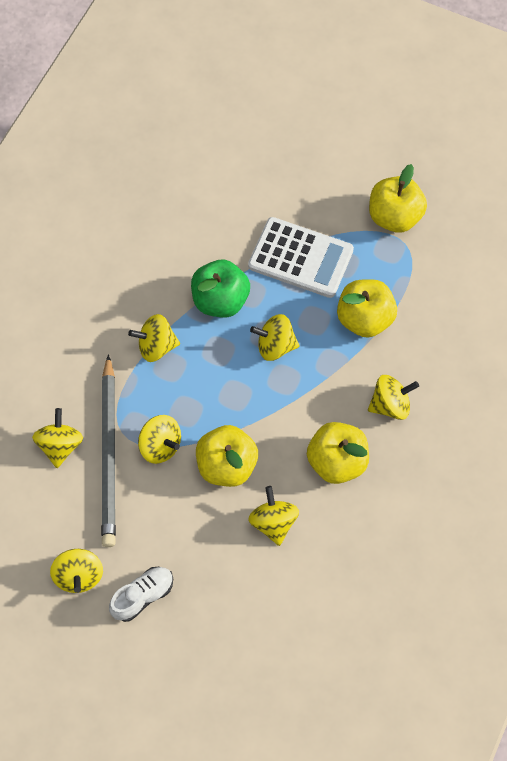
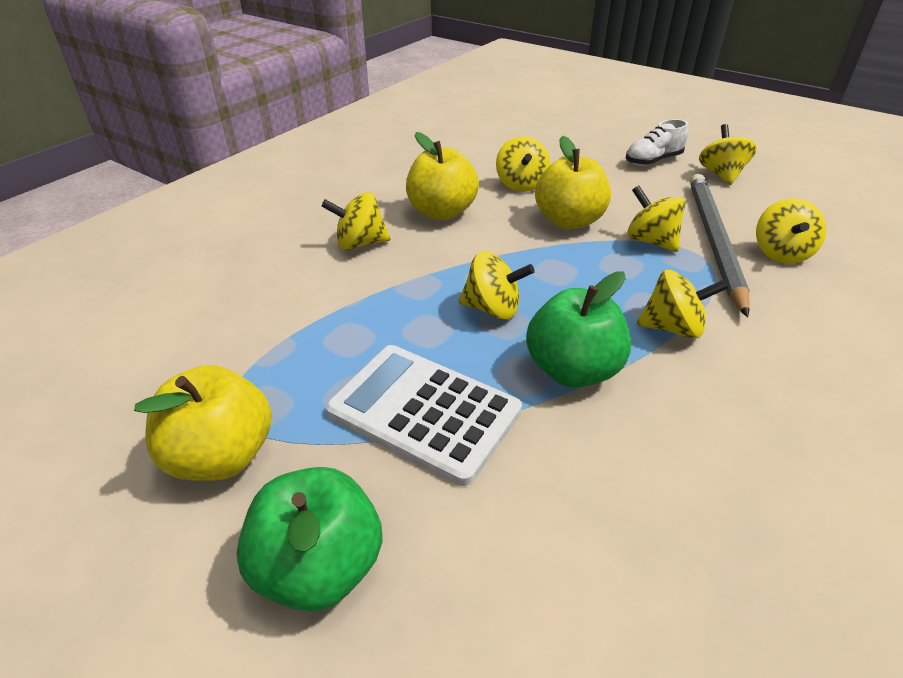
camera: 170 degrees left, 25 degrees down
yellow apple [337,279,397,338] -> none
none -> green apple [237,467,383,612]

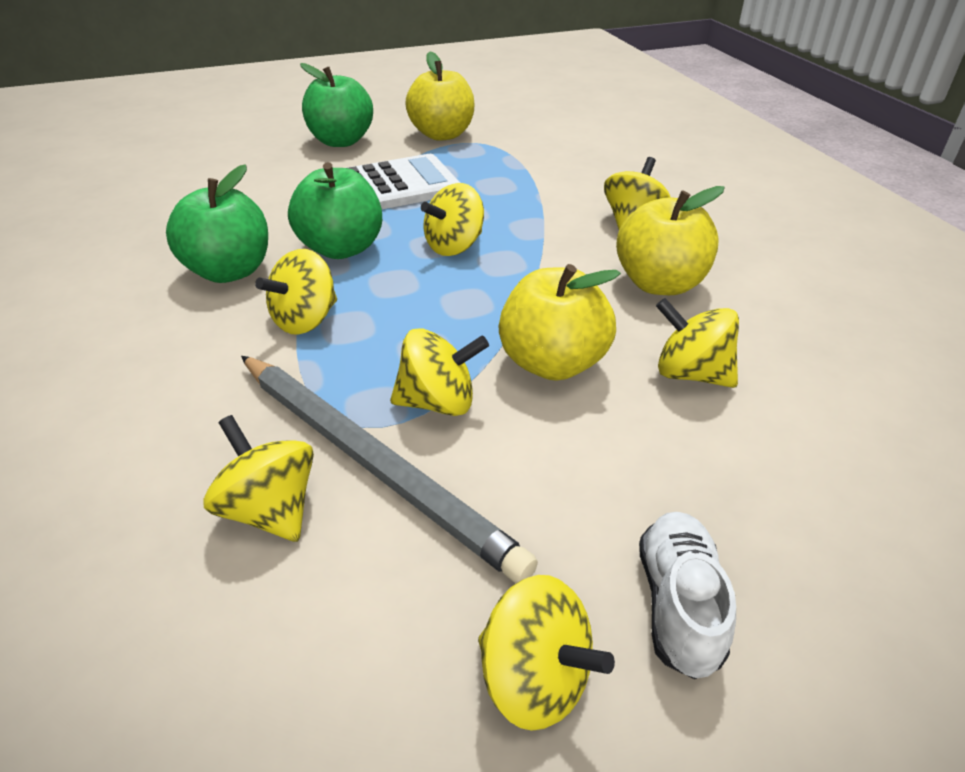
camera: 125 degrees right, 0 degrees up
none -> green apple [166,164,268,283]

